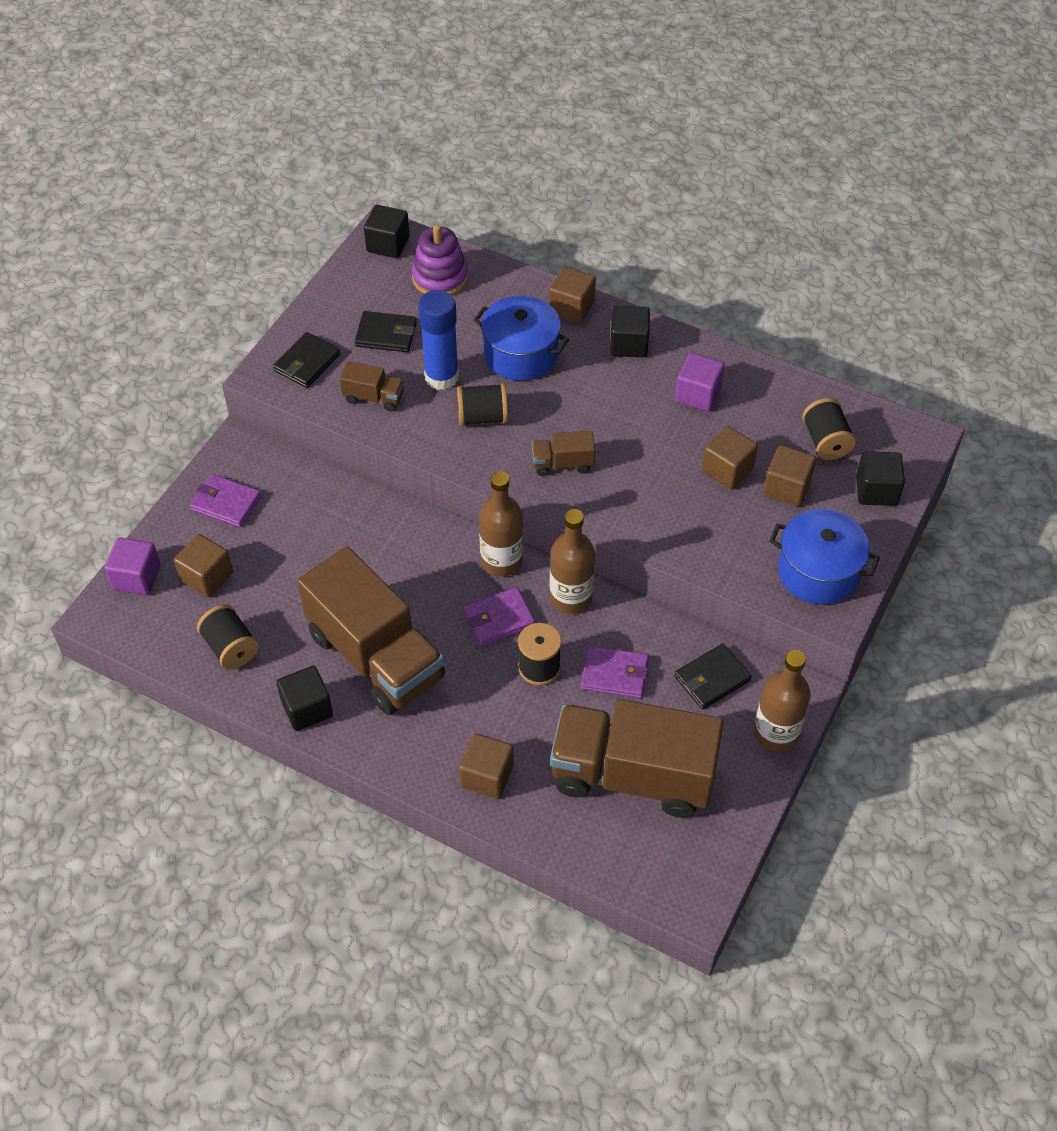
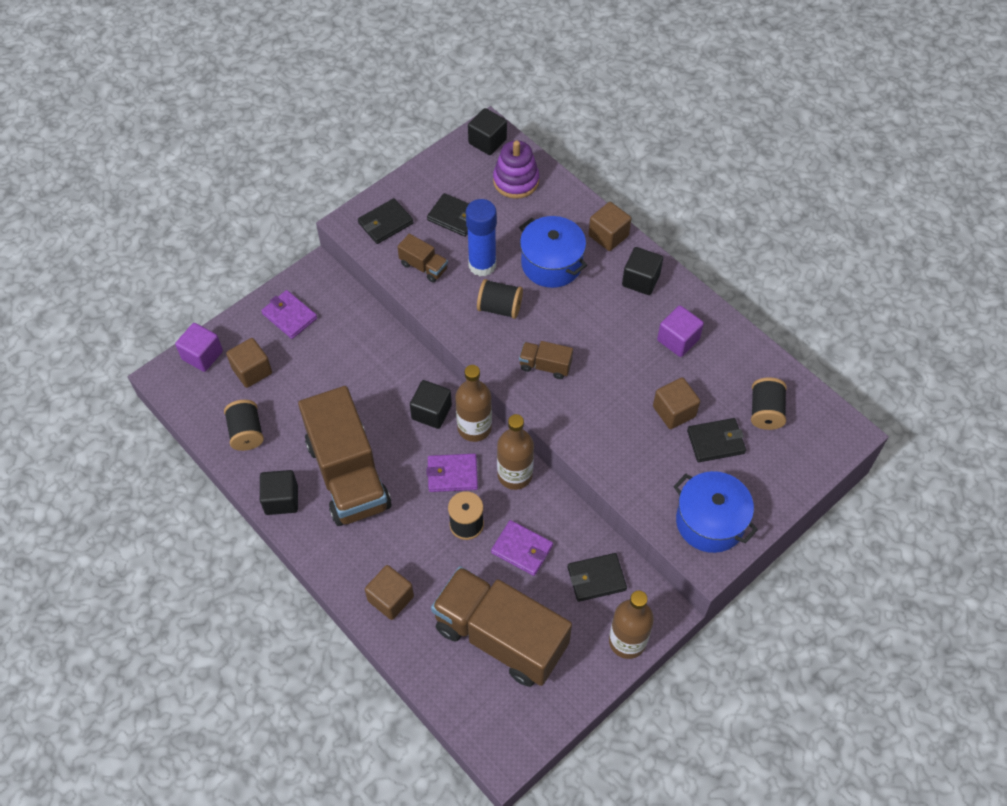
camera: 20 degrees right, 5 degrees up
brown cube [763,445,816,507] -> black wallet [687,418,746,462]
black cube [856,451,905,506] -> black cube moved to [410,380,452,429]

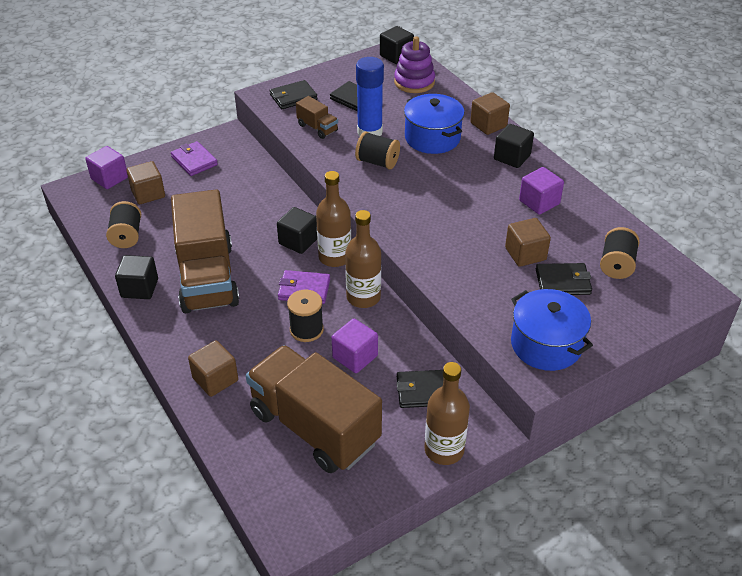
camera: 10 degrees right, 15 degrees down
purple wallet [491,520,553,576] -> purple cube [331,319,378,373]
brown truck [519,341,573,379] -> none

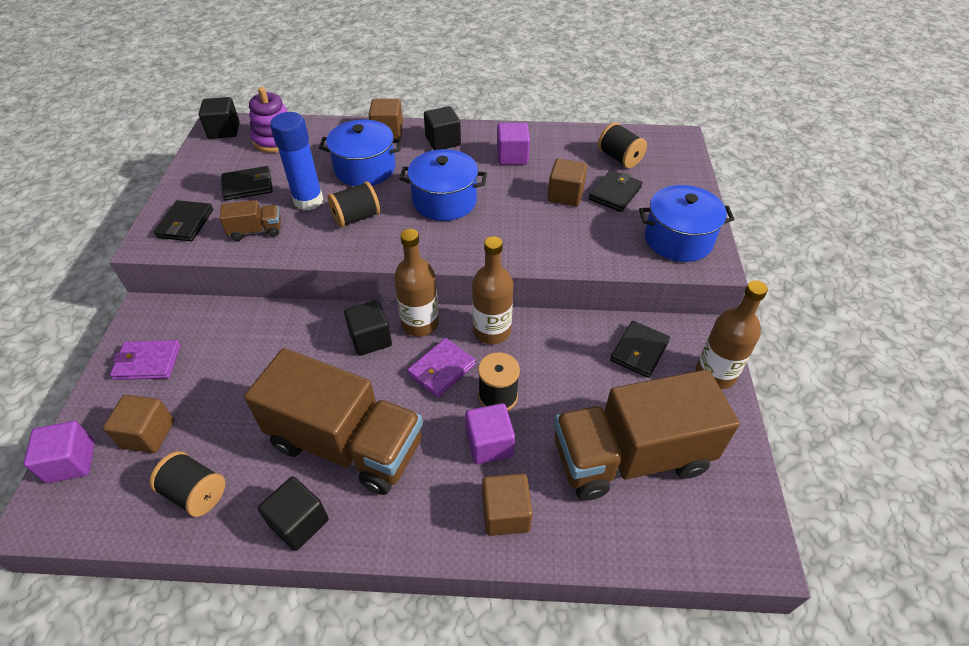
camera: 55 degrees left, 5 degrees up
purple cube [331,319,378,373] -> purple cube moved to [465,403,515,464]
none -> blue pot [399,149,487,221]

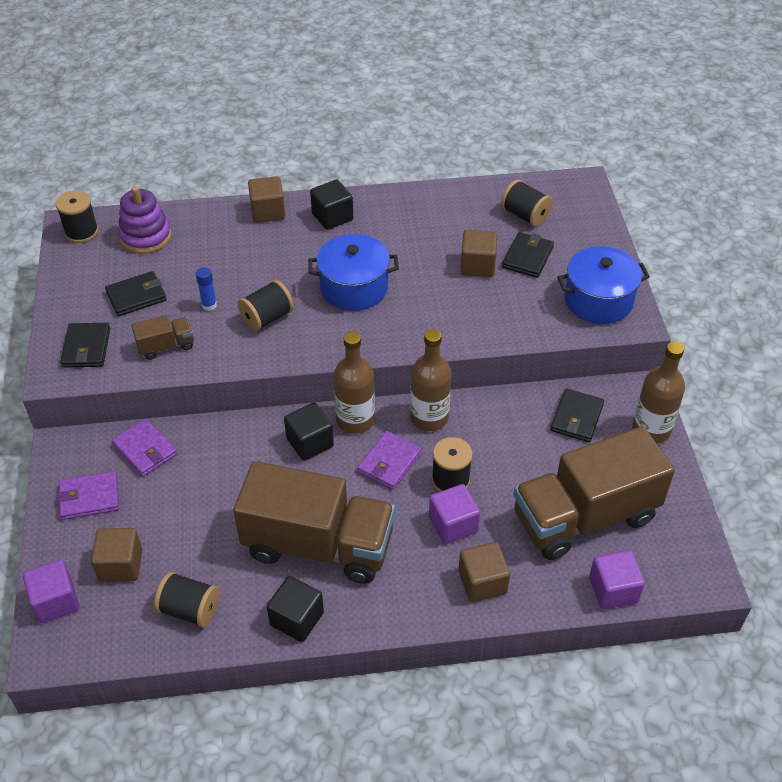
camera: 10 degrees left, 0 degrees up
black cube [199,97,239,139] -> black spool [56,190,98,243]
blue glue stick [270,112,323,210] -> blue glue stick [196,267,217,311], size x0.47
blue pot [319,119,402,186] -> none
purple cube [497,123,530,165] -> purple cube moved to [589,550,645,610]
none -> purple wallet [112,419,177,477]

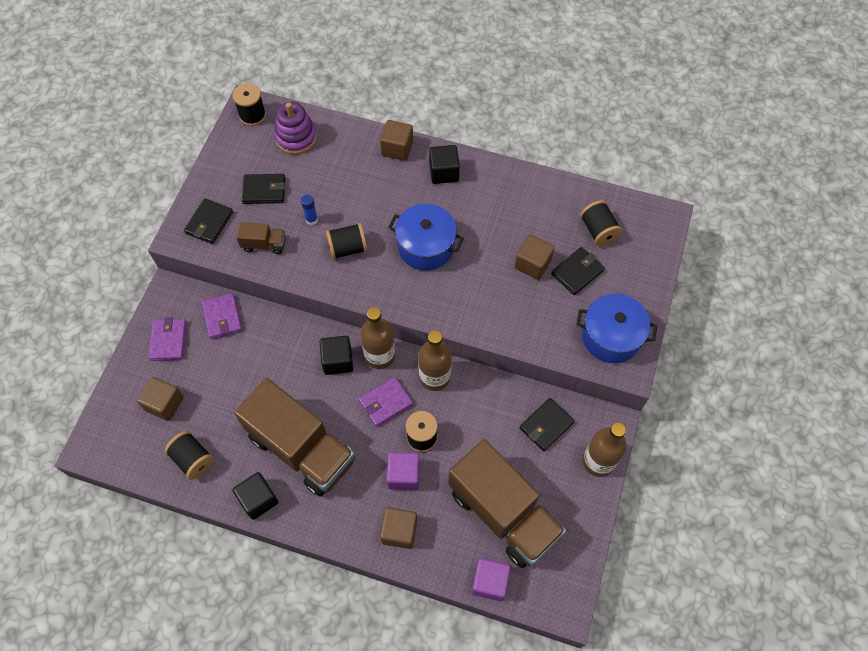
camera: 25 degrees right, 15 degrees up
purple cube [23,560,79,623] -> none
purple wallet [57,471,119,520] -> purple wallet turned 75 degrees clockwise [148,317,187,361]
brown truck [513,426,675,560] -> brown truck turned 135 degrees counterclockwise [448,439,566,568]

